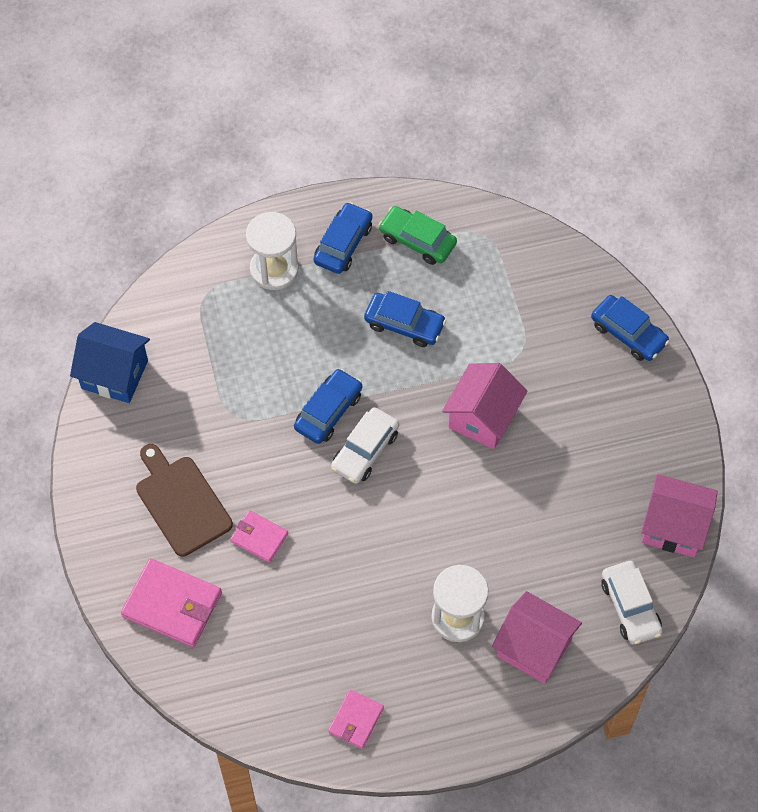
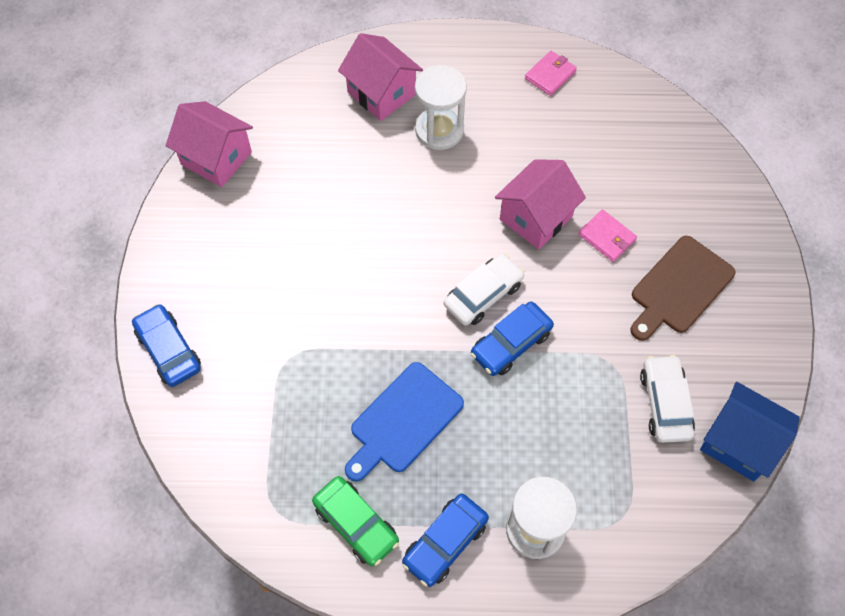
camera: 165 degrees left, 0 degrees up
pink wallet [121,558,222,647] -> none
brown cutting board [136,444,233,557] -> brown cutting board turned 60 degrees clockwise [630,236,735,341]
blue car [364,291,446,347] -> blue cutting board [345,362,464,482]
pink house [442,363,528,449] -> pink house moved to [495,159,586,250]
white car [602,561,663,644] -> white car moved to [640,355,695,443]

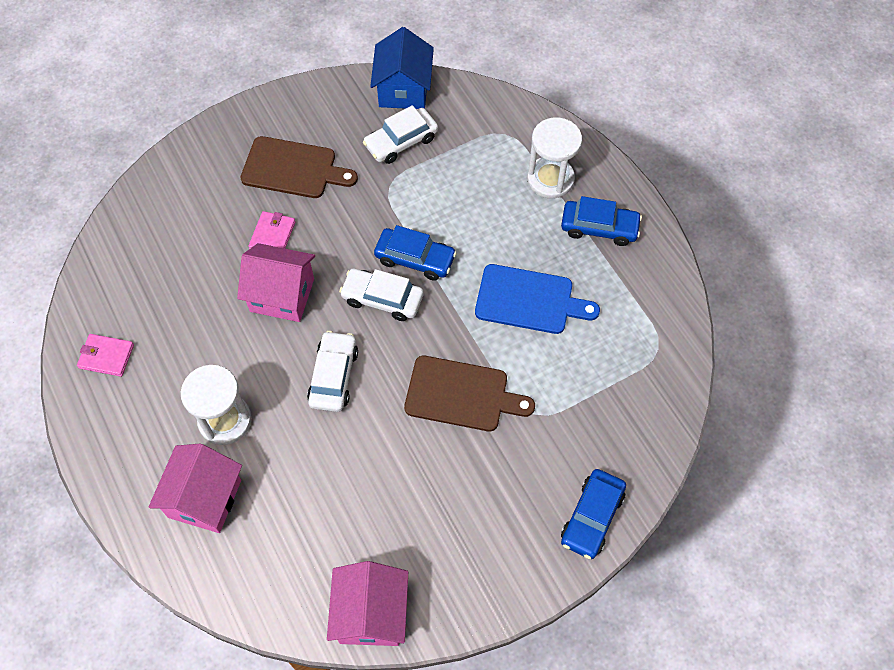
camera: 120 degrees left, 0 degrees up
green car [312,476,399,566] -> none
none -> white car [307,331,358,412]
none -> brown cutting board [404,356,535,431]

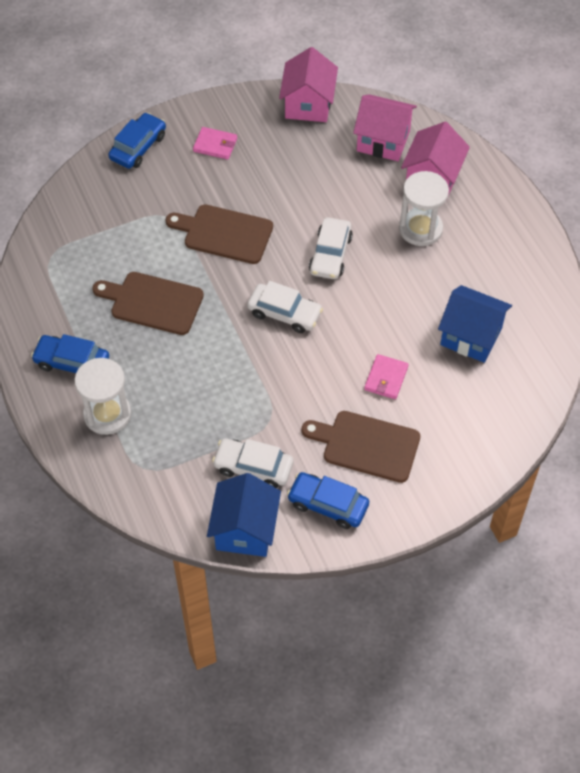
camera: 175 degrees left, 5 degrees down
pink wallet [77,334,134,377] -> pink wallet moved to [193,127,237,160]
pink house [237,243,315,322] -> pink house moved to [353,94,417,161]
white car [363,105,438,164] -> white car turned 135 degrees counterclockwise [212,438,293,488]
blue car [374,225,457,281] -> blue car moved to [287,472,369,529]
blue cutting board [475,264,600,334] -> brown cutting board [92,272,204,335]
none -> blue house [438,285,512,363]

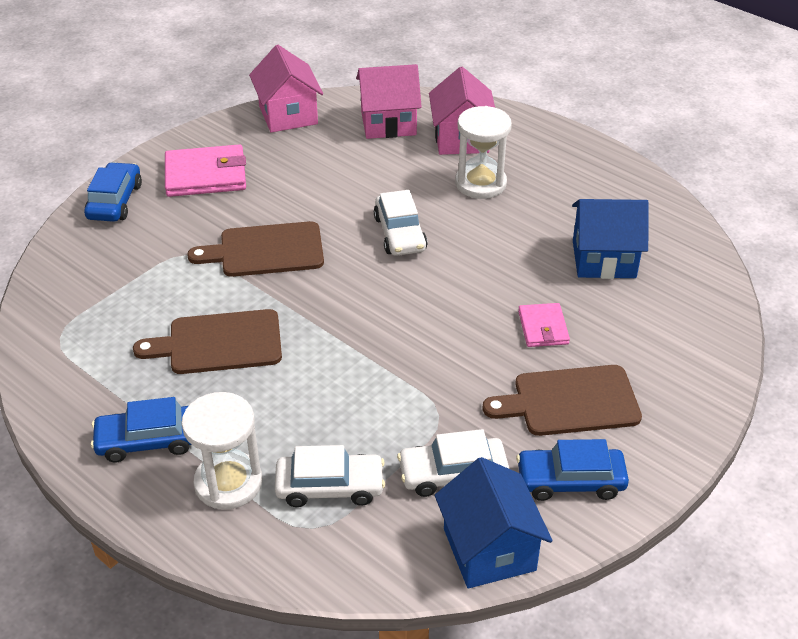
camera: 25 degrees left, 15 degrees down
pink wallet [193,127,237,160] -> pink wallet [165,144,246,197], size x1.72
white car [247,281,323,333] -> white car moved to [275,445,385,507]

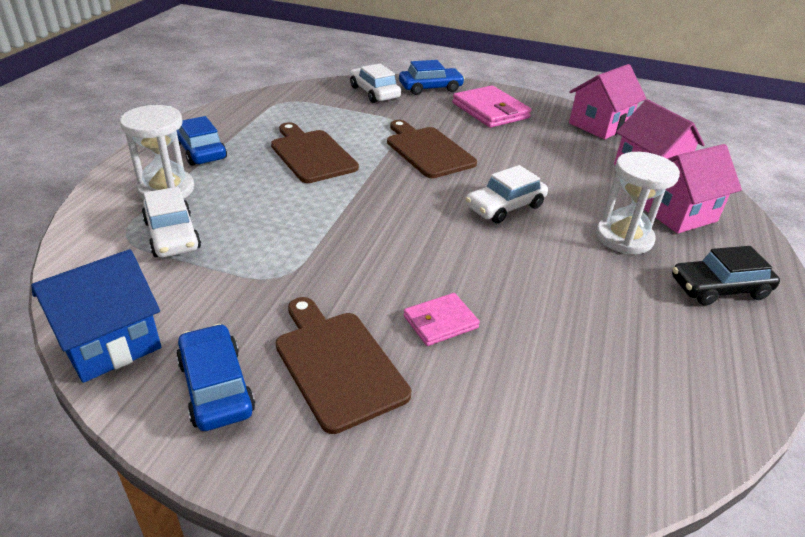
camera: 65 degrees right, 5 degrees down
white car [397,429,509,497] -> white car moved to [350,64,401,103]
blue house [572,199,649,279] -> none
none -> black car [672,246,780,306]

